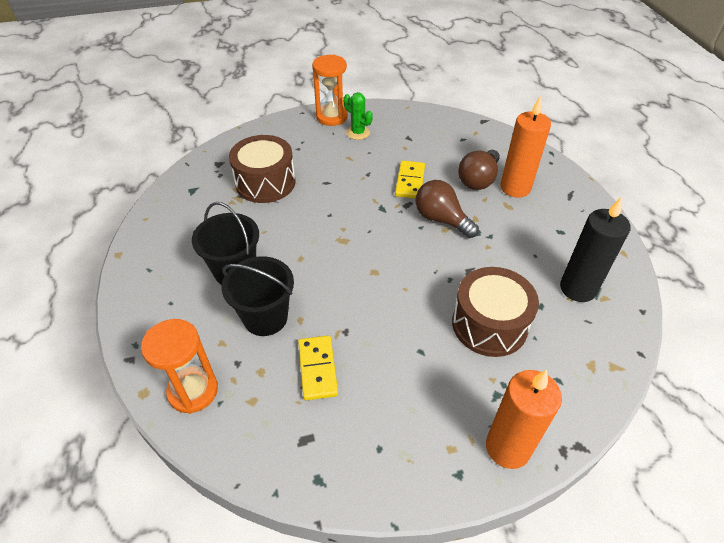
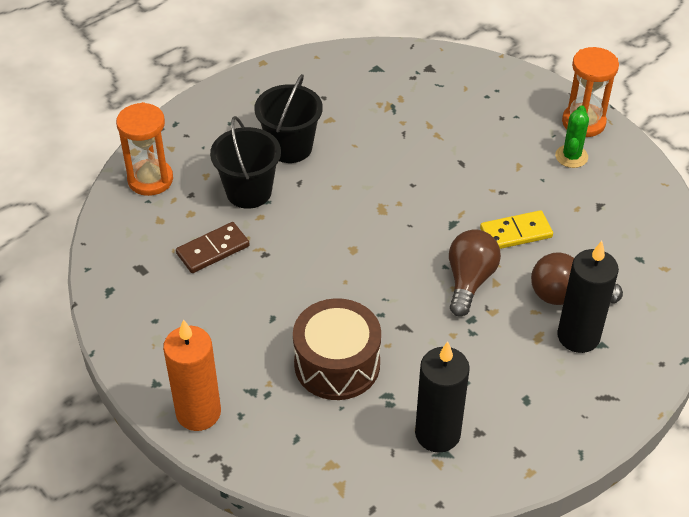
camera: 65 degrees right, 0 degrees up
brown drum [229,135,296,203] -> none
yellow domino [298,336,338,400] -> brown domino [176,222,250,273]
orange candle [500,96,551,197] -> black candle [557,241,619,353]

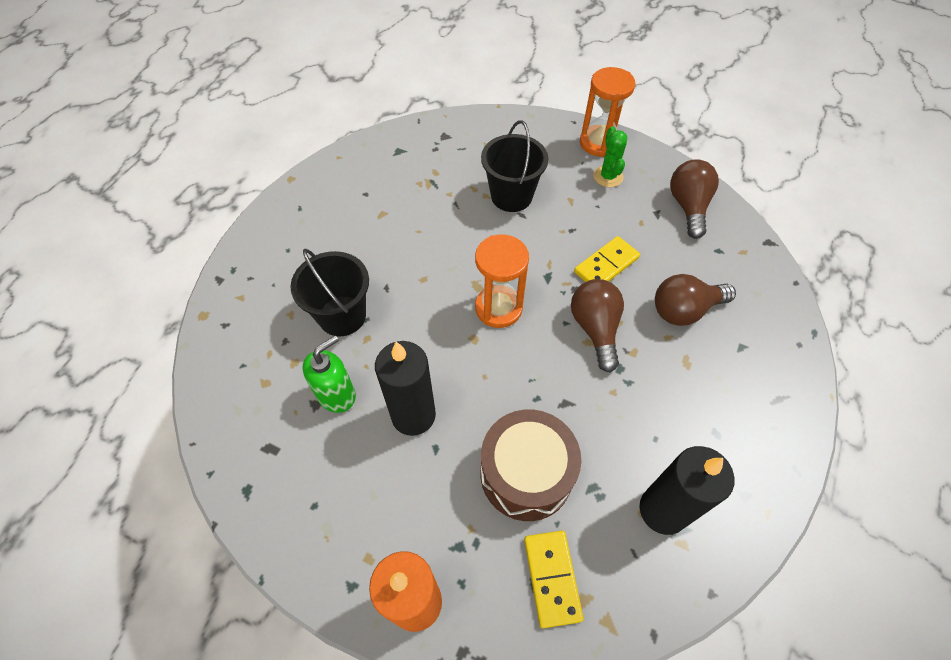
camera: 25 degrees left, 10 degrees up
orange hourglass [116,102,173,196] -> orange hourglass moved to [475,234,529,328]
brown domino [176,222,250,273] -> green soap dispenser [303,336,356,413]
black bucket [254,74,323,163] -> black bucket moved to [481,120,548,212]
black candle [557,241,619,353] -> black candle moved to [375,341,436,436]
none -> yellow domino [524,531,584,628]
none -> brown light bulb [670,159,719,239]

